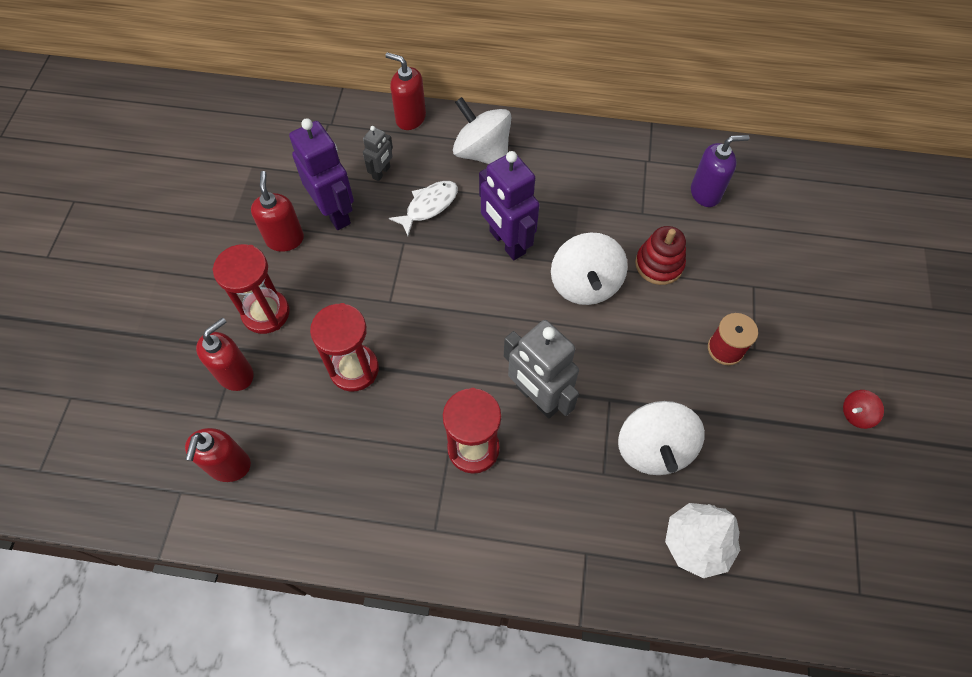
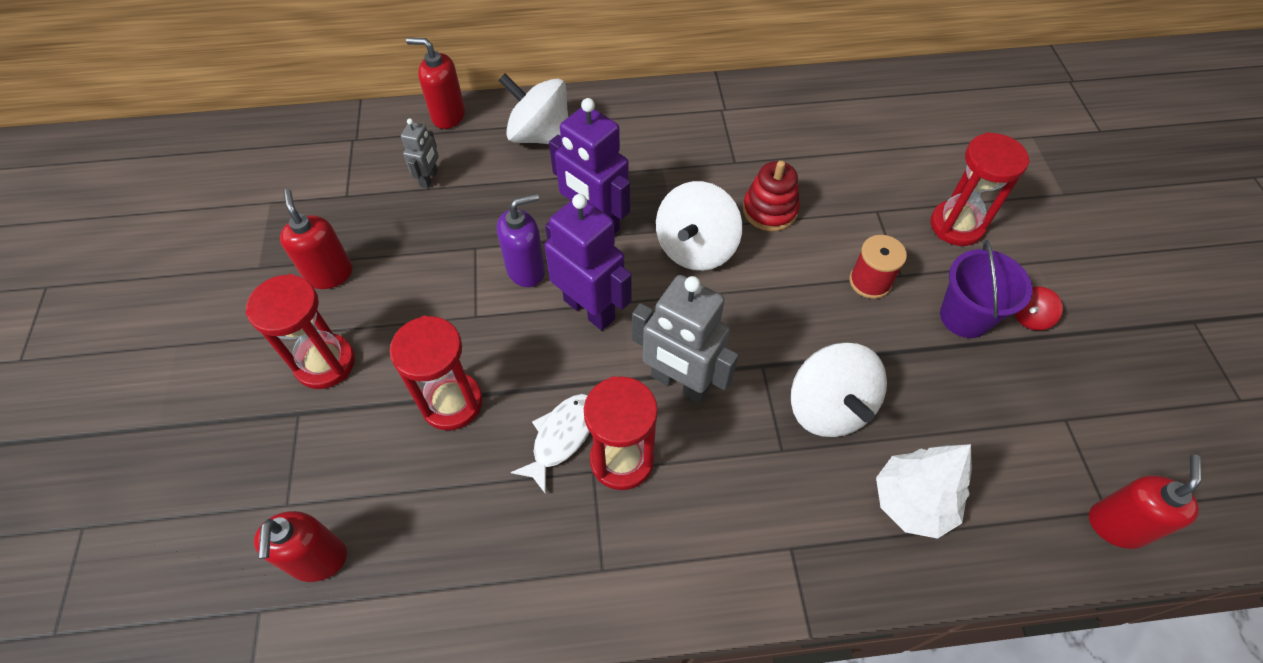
camera: 15 degrees left, 5 degrees down
red soap dispenser [196,318,254,391] -> red soap dispenser moved to [1089,454,1202,549]
purple robot [289,118,354,230] -> purple robot moved to [544,194,632,330]
white fish [389,181,458,236] -> white fish moved to [511,394,590,494]
white spinning top [551,232,628,305] -> white spinning top turned 45 degrees clockwise [656,181,742,271]
purple soap dispenser [691,135,749,207] -> purple soap dispenser moved to [497,193,545,287]
none -> red hourglass [930,132,1030,246]
none -> purple bucket [940,240,1033,338]

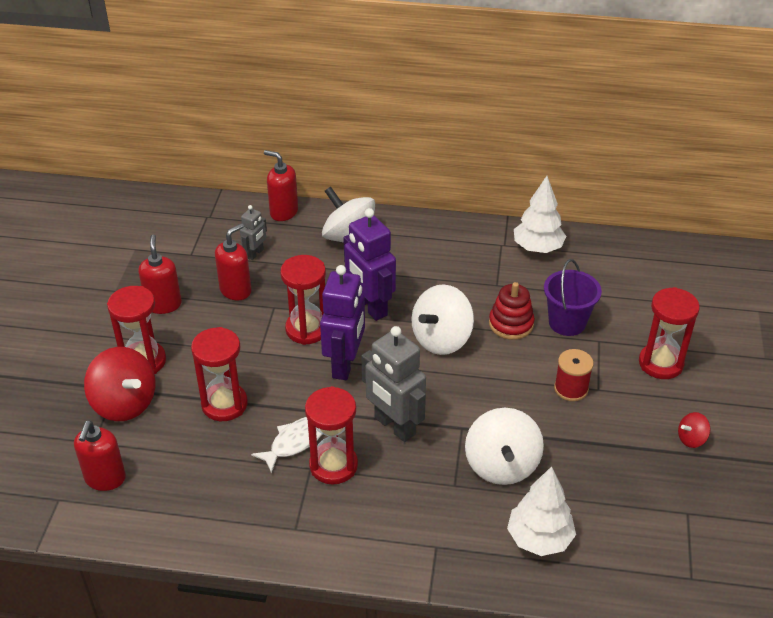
camera: 15 degrees right, 15 degrees down
purple soap dispenser [497,193,545,287] -> red hourglass [280,255,326,345]
purple robot [544,194,632,330] -> purple robot turned 45 degrees clockwise [320,265,365,380]
purple bucket [940,240,1033,338] -> purple bucket moved to [544,259,602,336]
red soap dispenser [1089,454,1202,549] -> red soap dispenser moved to [215,223,252,300]
none -> red spinning top [84,347,155,421]
none -> white tree [514,176,566,253]

